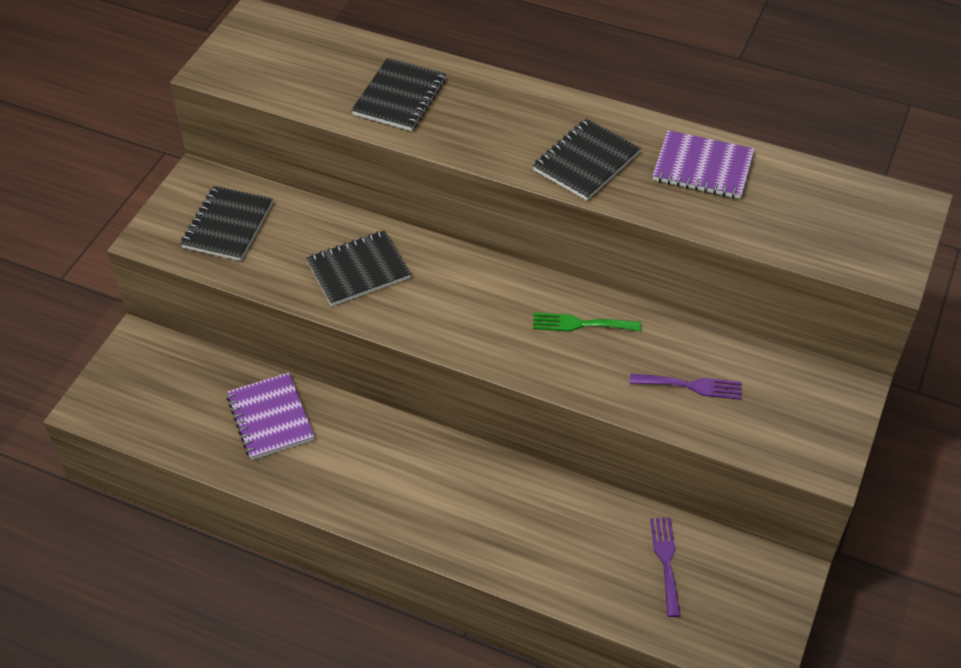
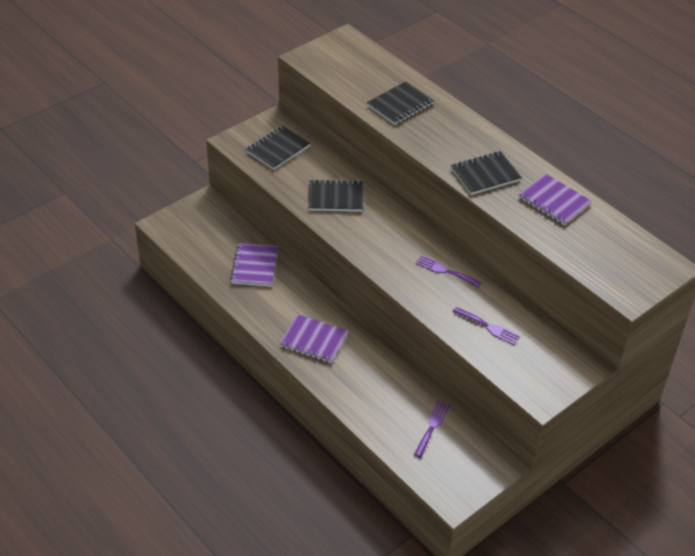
camera: 25 degrees right, 5 degrees down
green fork [533,313,641,332] -> purple fork [416,255,482,287]
none -> purple notebook [280,314,348,363]

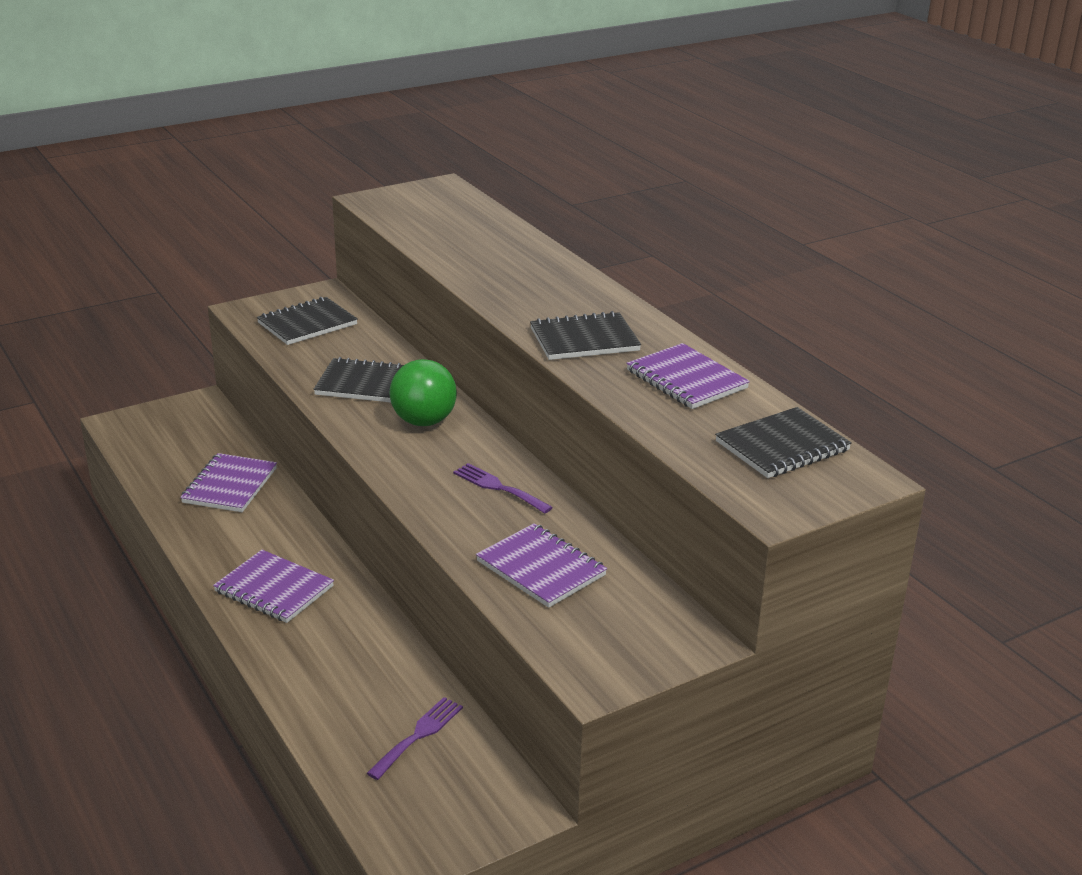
camera: 10 degrees right, 15 degrees down
black notebook [367,81,434,125] -> black notebook moved to [715,407,852,478]
purple fork [453,307,520,345] -> purple notebook [476,523,607,608]
none -> green ball [389,359,457,426]

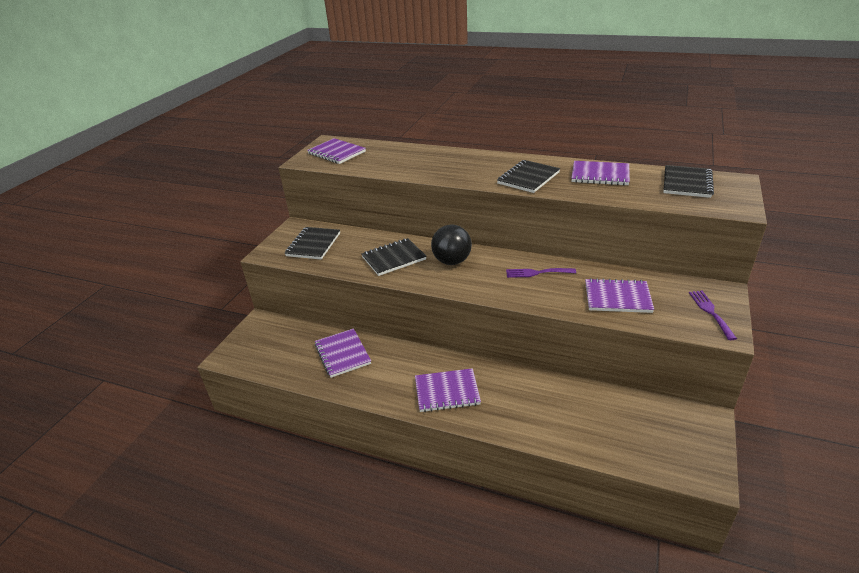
camera: 35 degrees left, 5 degrees up
purple fork [367,697,463,780] -> purple fork moved to [689,291,737,340]
green ball [389,359,457,426] -> black ball [431,225,472,265]
none -> purple notebook [307,138,366,164]

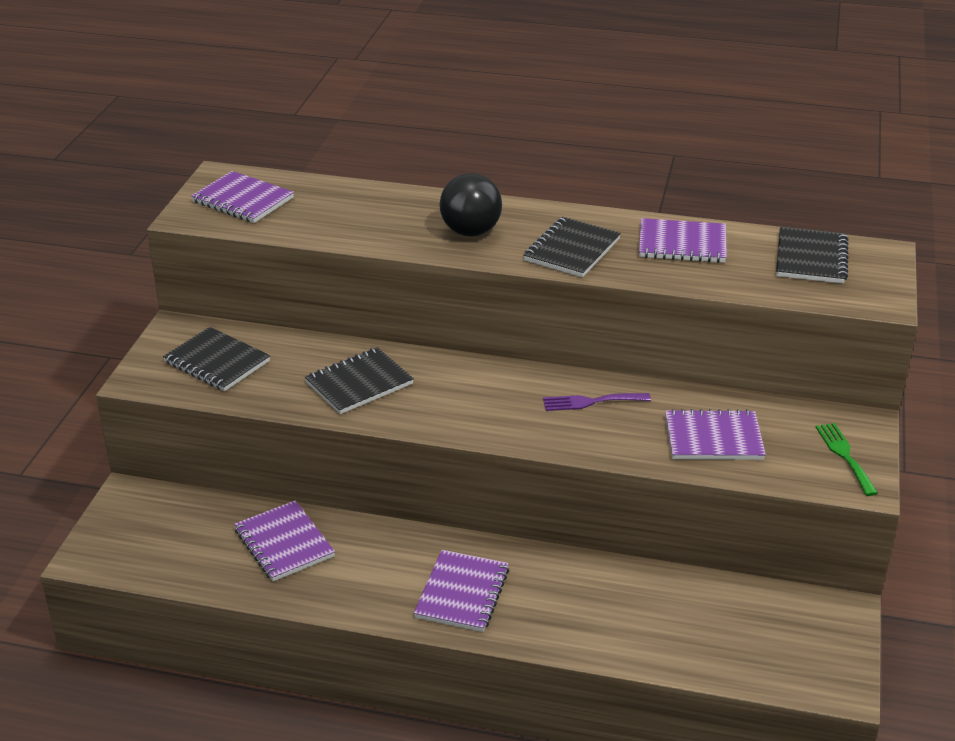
camera: 10 degrees left, 0 degrees up
black notebook [285,227,340,259] -> black notebook turned 60 degrees counterclockwise [163,327,270,391]
purple notebook [415,368,481,412] -> purple notebook turned 60 degrees counterclockwise [414,550,509,632]
black ball [431,225,472,265] -> black ball moved to [439,173,502,236]
purple fork [689,291,737,340] -> green fork [816,423,878,496]

